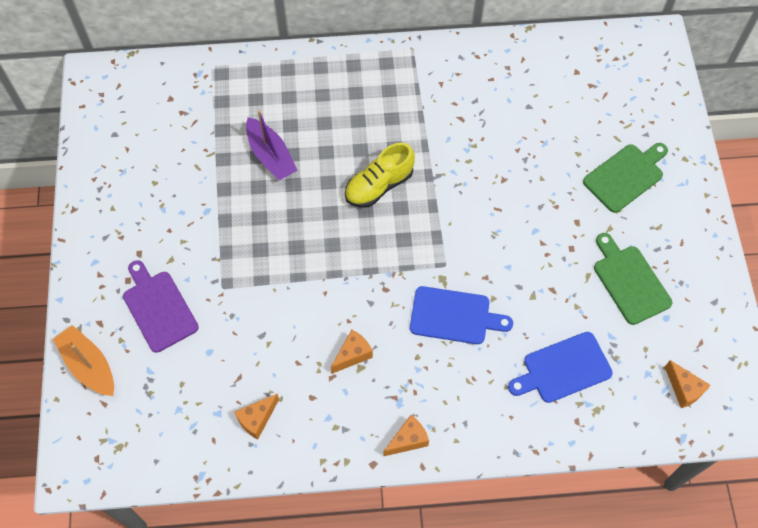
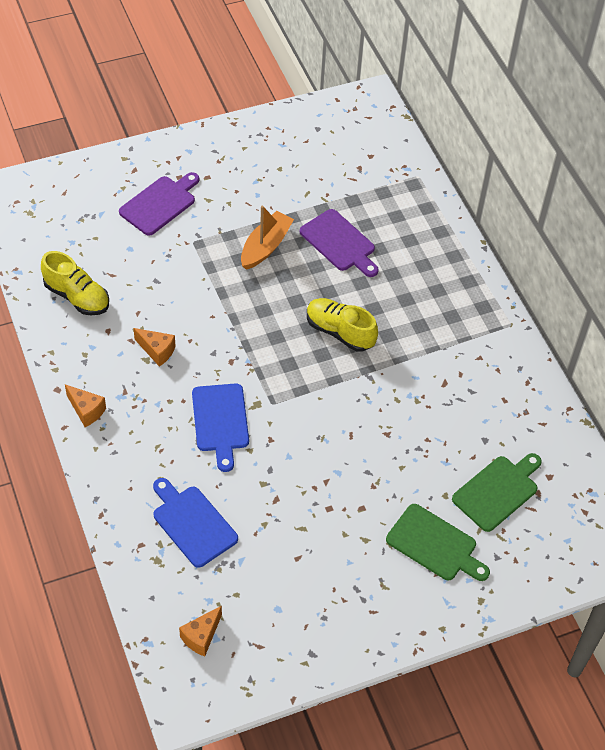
camera: 70 degrees right, 10 degrees down
orange boat [53,325,114,396] -> orange boat moved to [241,206,294,270]
orange cheese [235,394,279,440] -> yellow shoe [41,251,109,315]
purple boat [246,110,298,181] -> purple cutting board [300,209,379,277]
green cutting board [594,233,672,325] -> green cutting board moved to [452,453,542,532]

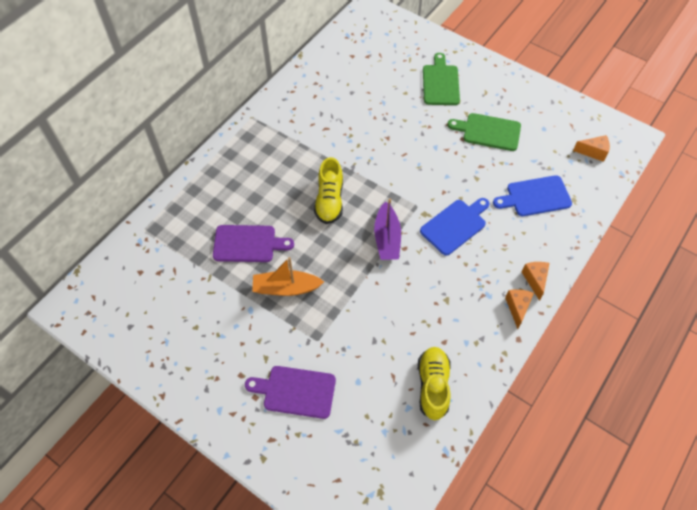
camera: 120 degrees left, 5 degrees up
orange cheese [134,328,176,367] -> orange cheese moved to [522,262,549,301]
blue cutting board [153,478,238,568] -> blue cutting board turned 60 degrees clockwise [493,175,572,216]
purple cutting board [300,209,379,277] -> purple cutting board turned 75 degrees clockwise [213,225,294,262]
green cutting board [452,453,542,532] -> green cutting board moved to [447,113,521,151]
none -> purple boat [374,199,401,260]

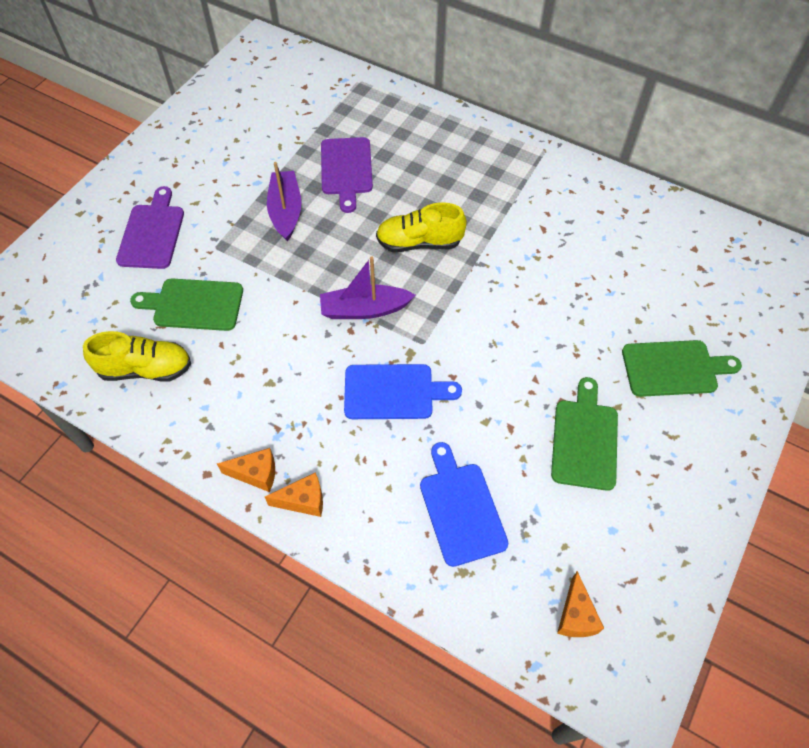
camera: 85 degrees right, 0 degrees up
orange boat [252,257,324,296] -> purple boat [267,162,301,241]
blue cutting board [420,198,490,256] -> blue cutting board turned 45 degrees counterclockwise [344,364,462,419]
none -> green cutting board [130,278,243,331]

